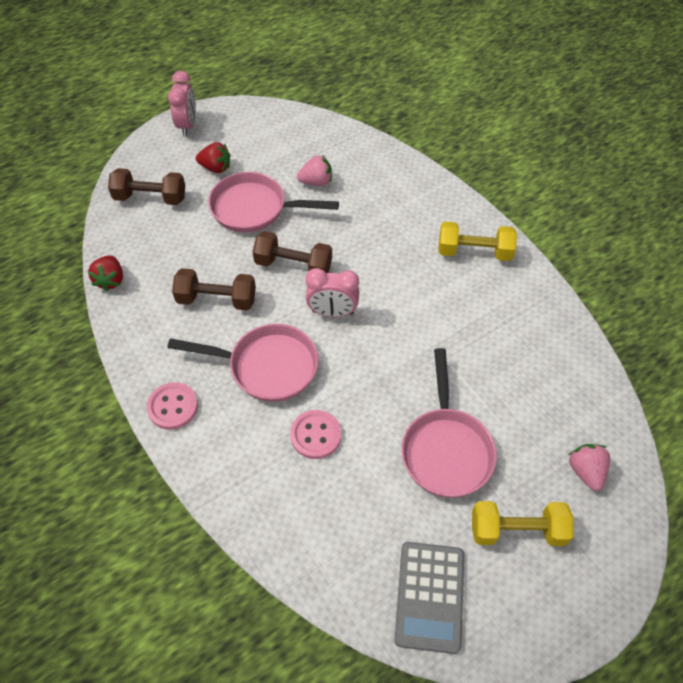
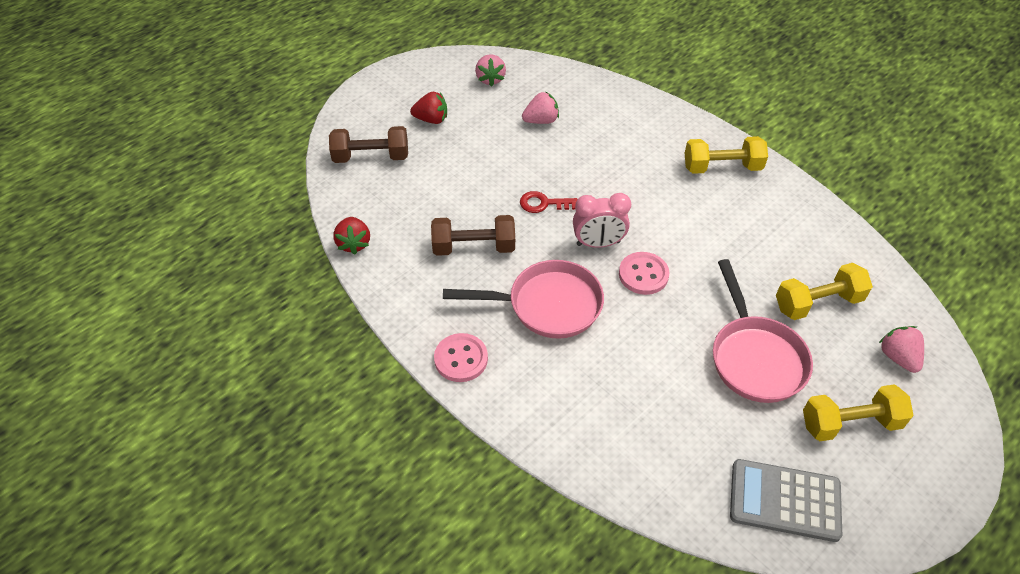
camera: 10 degrees left, 5 degrees down
pink clock [168,71,196,136] -> none
pink pan [208,172,339,233] -> none
brown dumbbell [252,231,332,273] -> red key [520,191,578,213]
pink button [290,410,341,459] -> pink button moved to [619,252,669,295]
grey calculator [395,542,464,654] -> grey calculator turned 105 degrees clockwise [730,459,842,542]
none -> pink strawberry [475,54,506,87]
none -> yellow dumbbell [776,263,873,320]

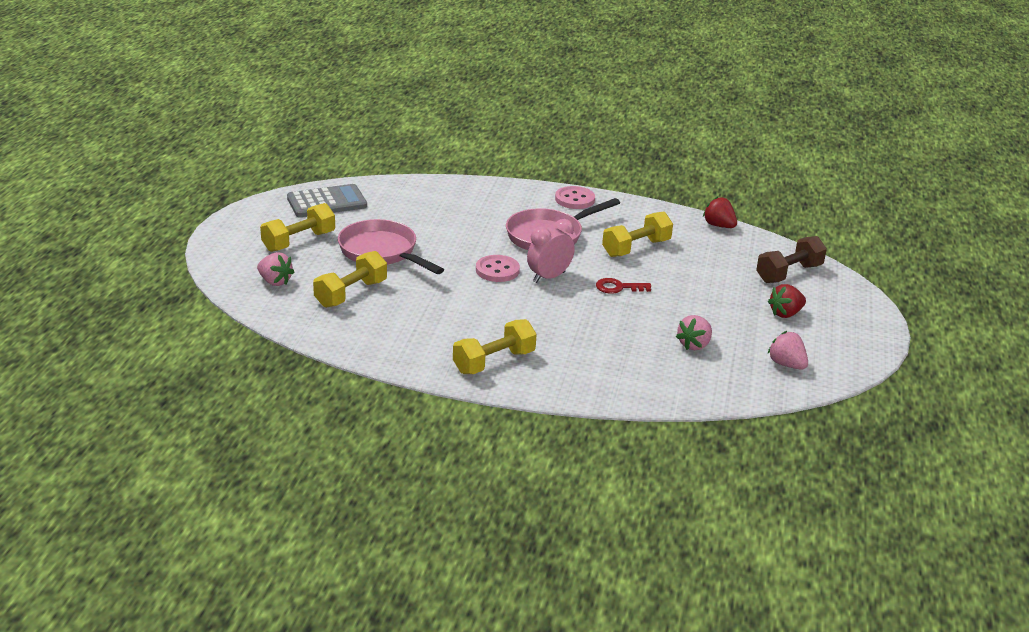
camera: 145 degrees right, 20 degrees down
brown dumbbell [431,215,515,256] -> yellow dumbbell [602,211,673,257]
red key [520,191,578,213] -> red key turned 150 degrees counterclockwise [596,278,651,294]

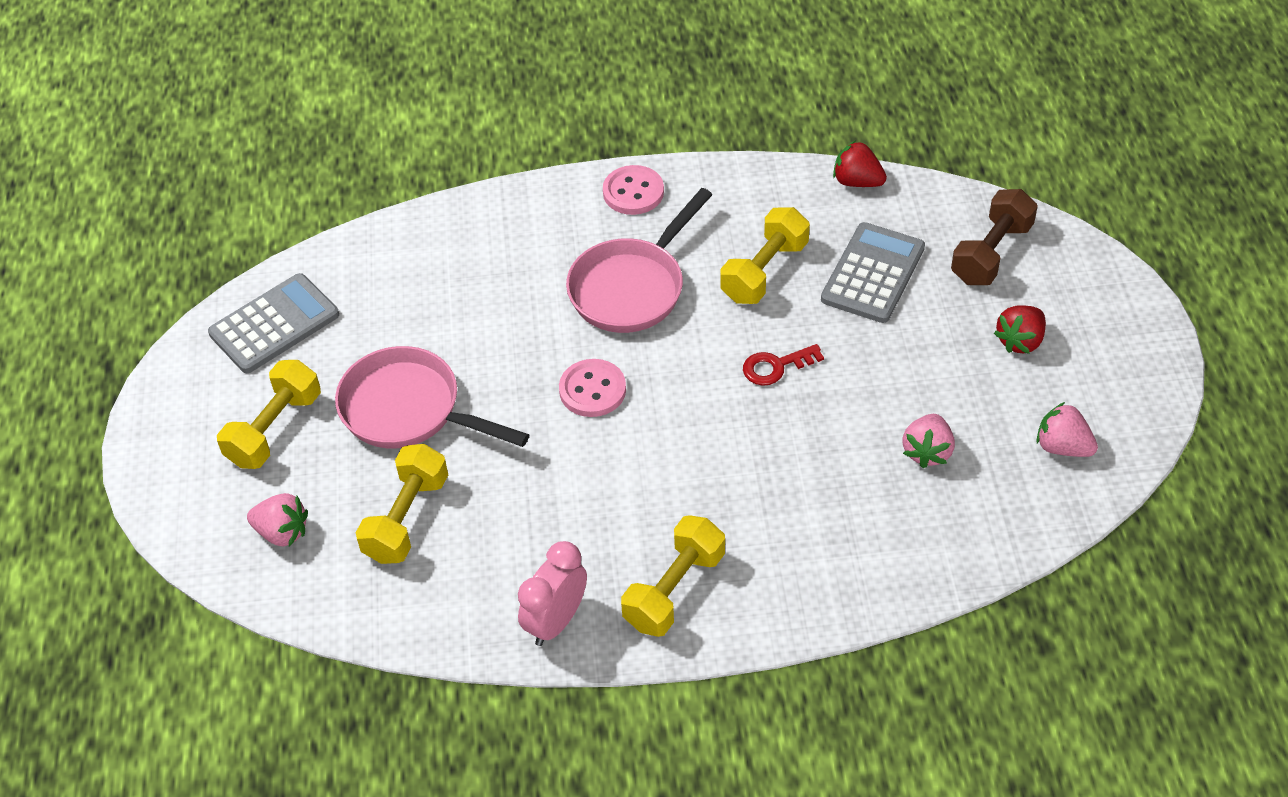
camera: 15 degrees left, 20 degrees up
pink clock [527,219,575,283] -> pink clock moved to [518,541,587,646]
none -> grey calculator [821,222,925,323]

